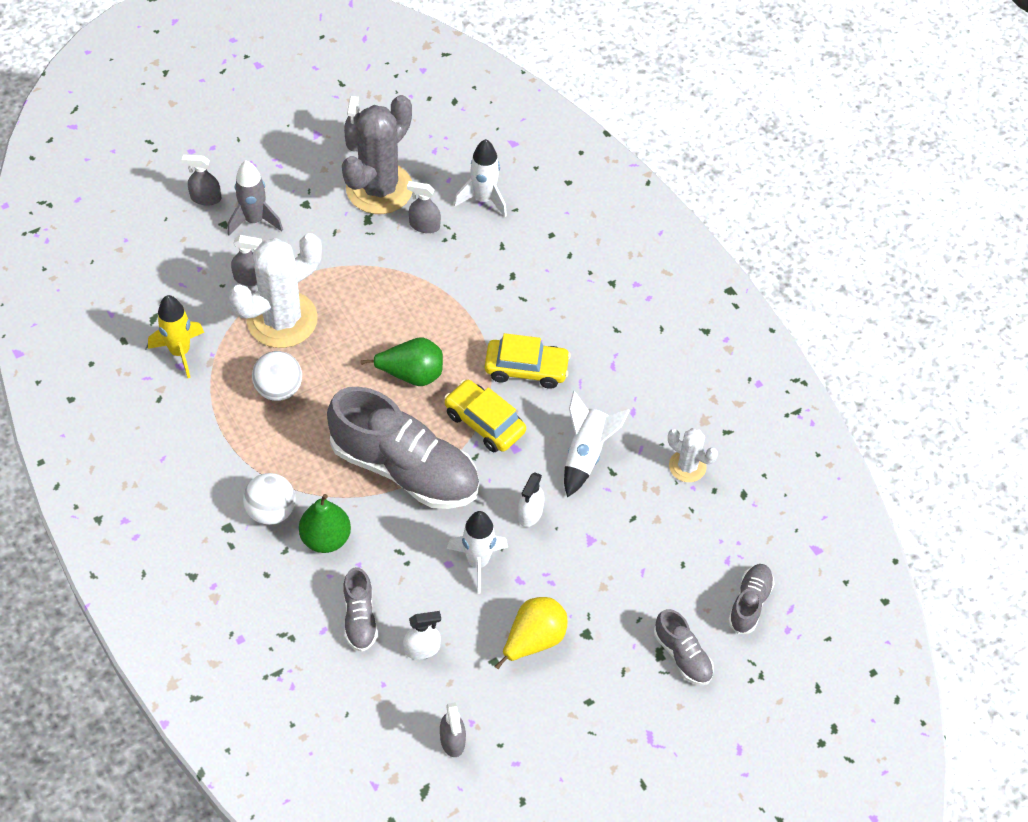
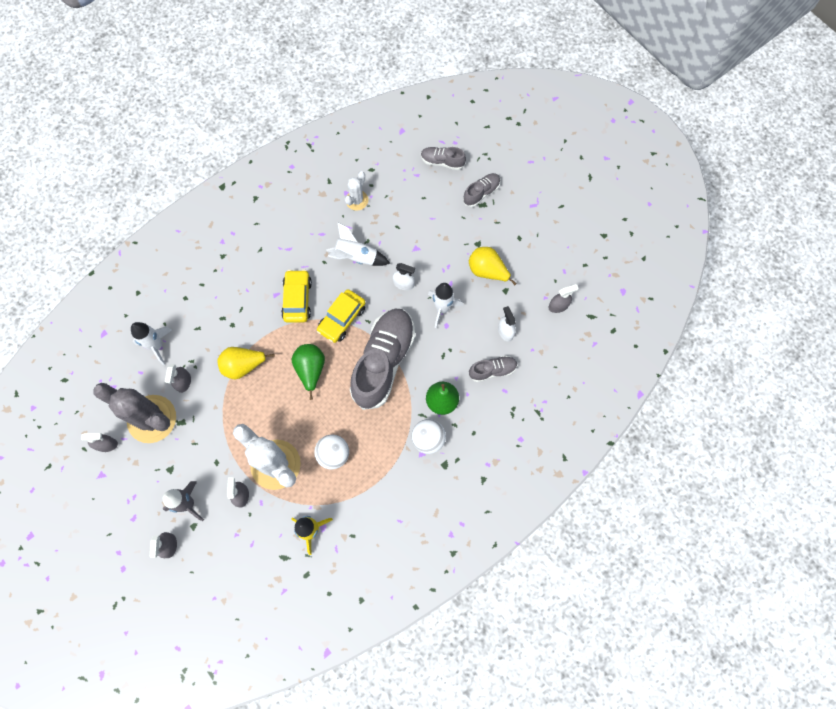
camera: 95 degrees left, 15 degrees up
none -> yellow pear [218,347,275,379]

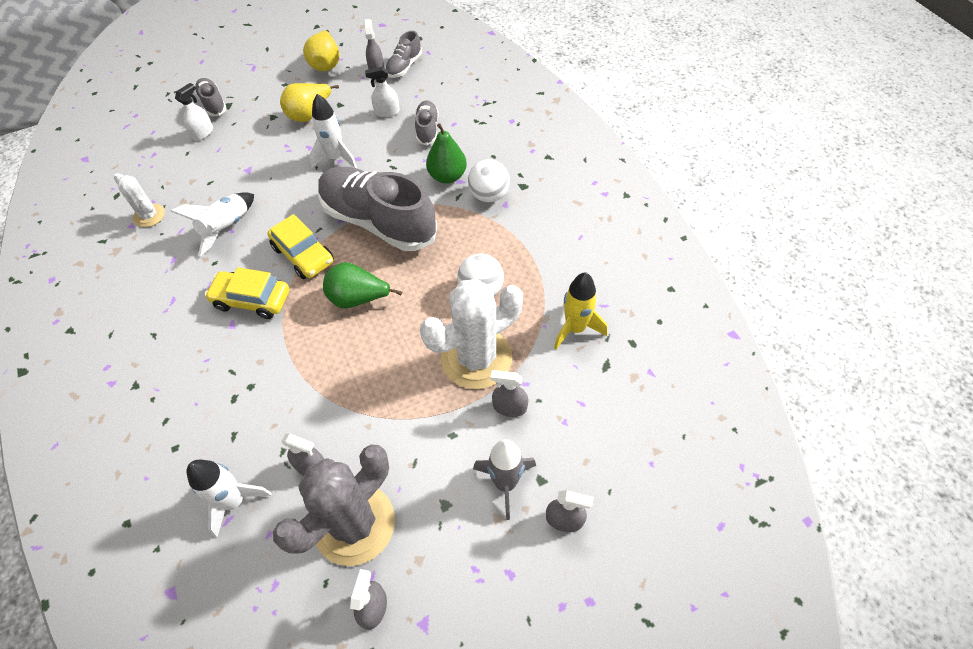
camera: 75 degrees left, 15 degrees down
yellow pear [218,347,275,379] -> yellow pear moved to [303,30,340,71]
white spray bottle [393,263,415,290] -> white spray bottle moved to [175,83,213,141]
grey shoe [421,147,466,170] -> grey shoe moved to [385,31,422,78]

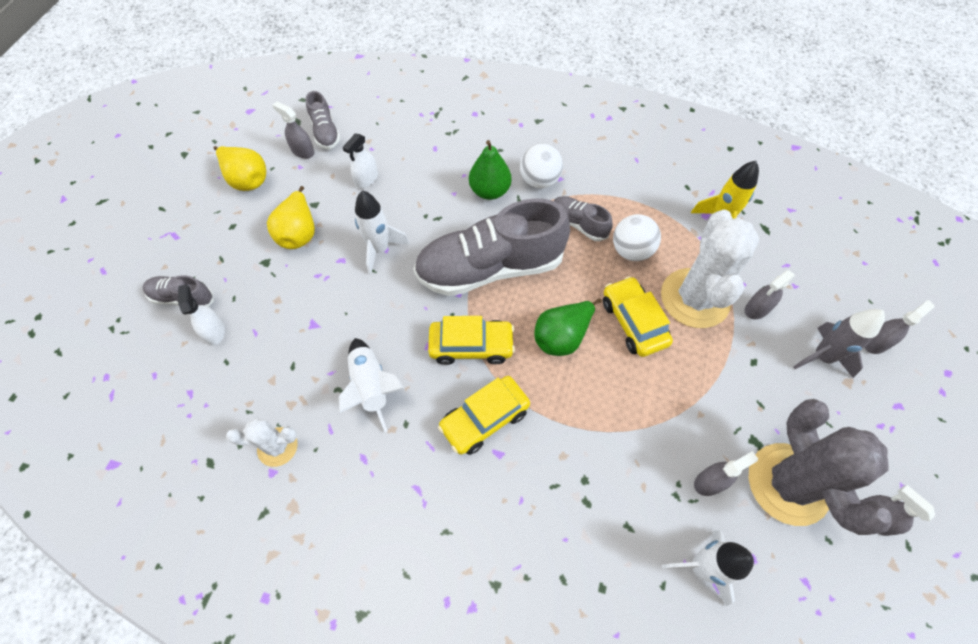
camera: 50 degrees left, 5 degrees up
grey shoe [415,100,439,145] -> grey shoe moved to [554,196,613,241]
none -> yellow car [603,276,673,357]

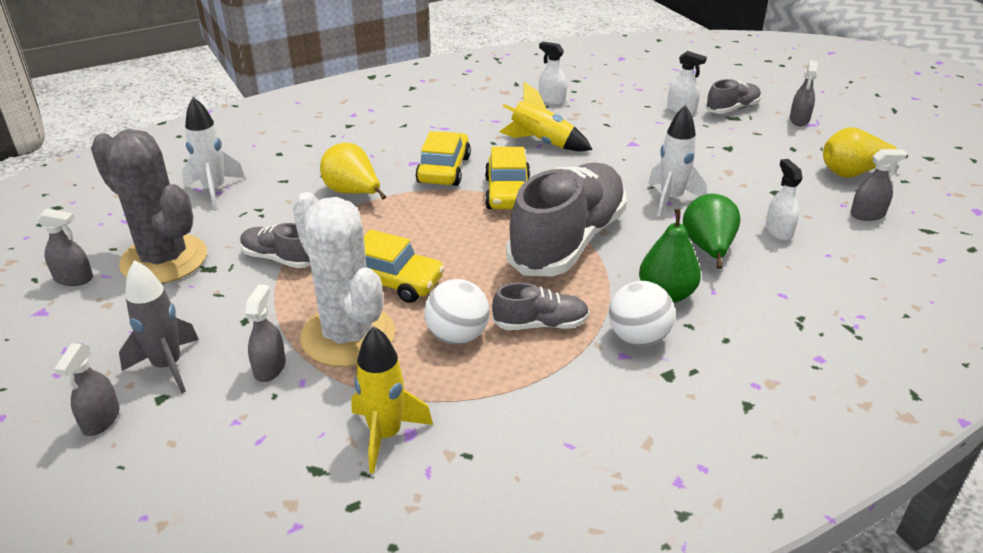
camera: 135 degrees right, 25 degrees down
white cactus [226,418,298,467] -> white spray bottle [539,42,567,105]
yellow pear [267,186,315,249] -> yellow pear moved to [320,143,386,199]
grey shoe [305,91,340,149] -> grey shoe moved to [240,223,310,268]
white rocket [339,338,404,432] -> yellow rocket [499,82,592,151]
yellow car [428,316,515,365] -> yellow car turned 45 degrees counterclockwise [485,147,530,209]
green pear [534,298,602,356] -> green pear moved to [683,194,741,269]
grey spray bottle [694,451,758,496] -> grey spray bottle moved to [790,60,818,126]

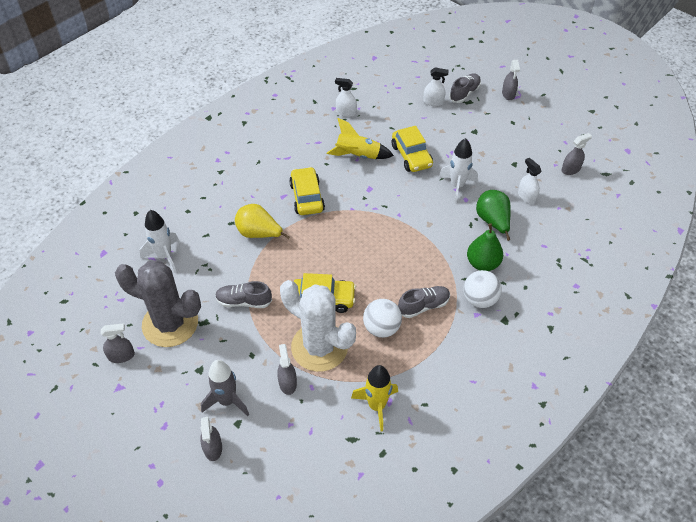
camera: 20 degrees left, 15 degrees up
yellow car [485,147,530,209] -> yellow car moved to [392,126,433,172]
grey shoe [506,163,627,276] -> none
yellow pear [823,127,908,178] -> none

